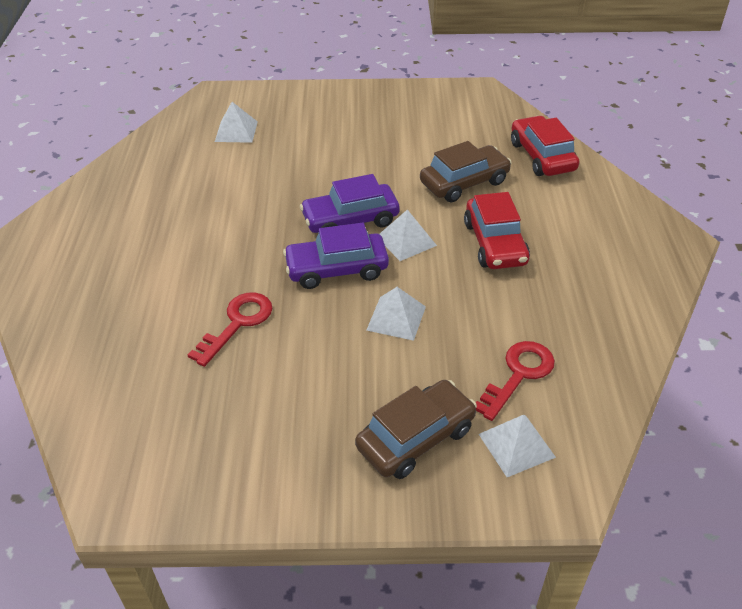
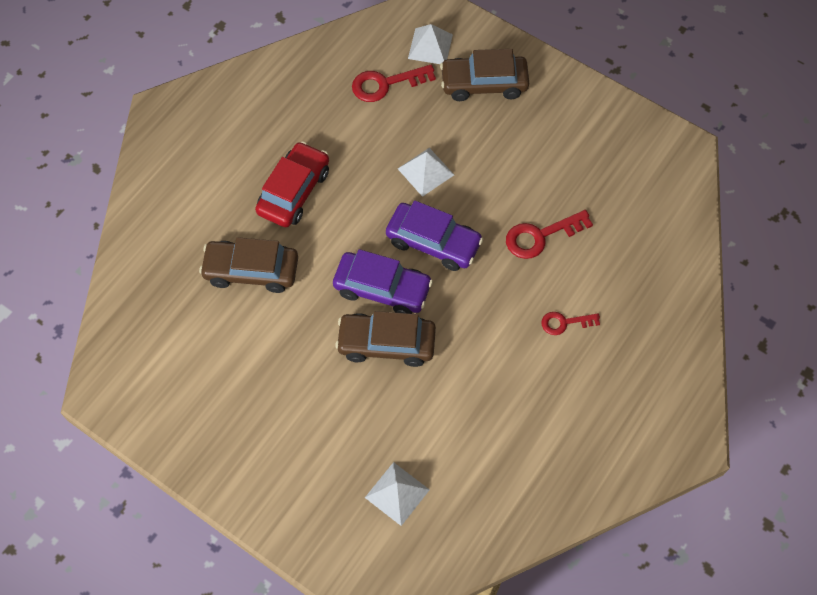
camera: 145 degrees left, 20 degrees up
white pyramid [380,209,437,261] -> none
red car [511,116,579,176] -> none
none -> brown car [335,311,436,367]
none -> red key [541,312,600,335]

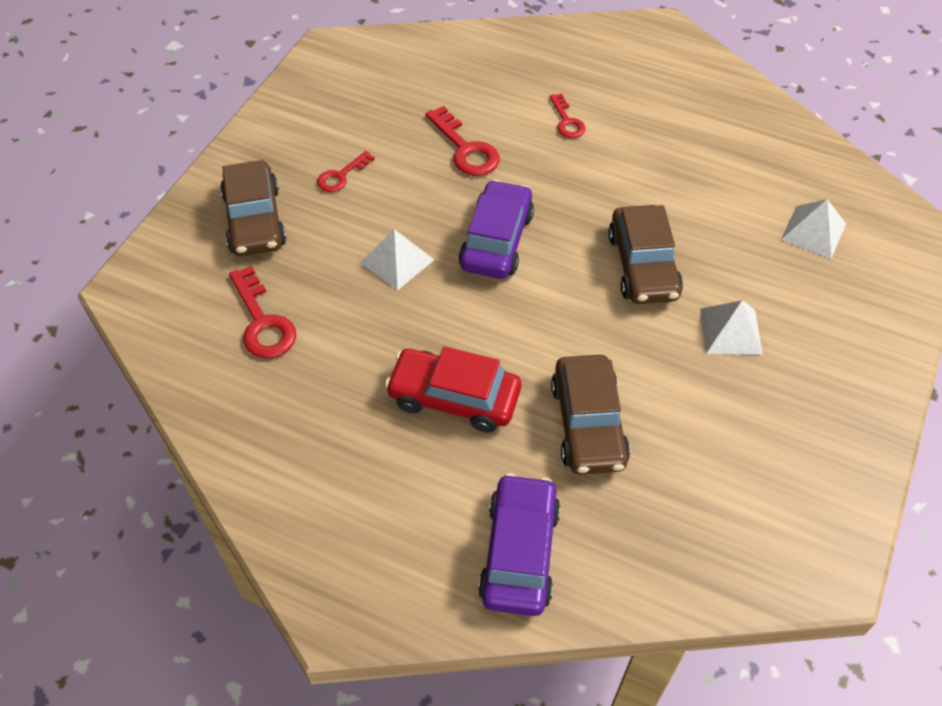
camera: 100 degrees left, 10 degrees down
purple car [333,249,433,314] -> purple car moved to [478,473,561,616]
white pyramid [408,24,453,64] -> white pyramid moved to [700,300,763,355]
none -> red key [317,151,375,192]

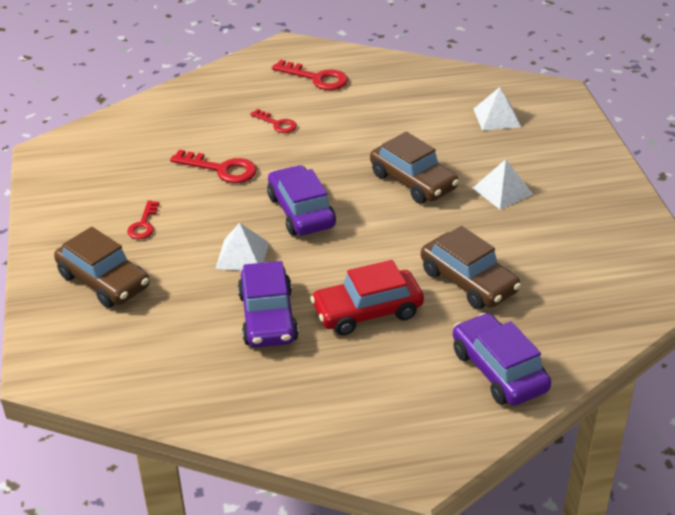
camera: 35 degrees left, 15 degrees down
red key [229,266,296,358] -> red key moved to [272,60,348,90]
none -> purple car [238,261,299,348]

